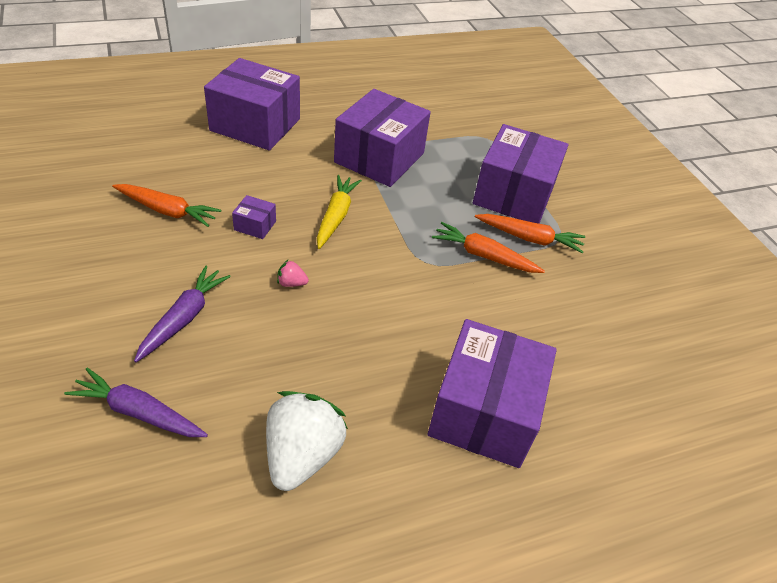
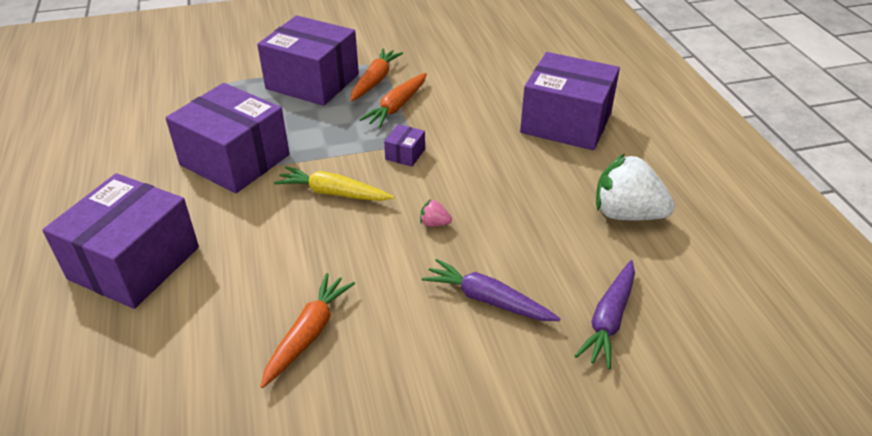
camera: 80 degrees left, 5 degrees down
purple box [232,195,276,239] -> purple box moved to [384,124,425,167]
pink strawberry [277,260,309,287] -> pink strawberry turned 90 degrees clockwise [420,199,452,227]

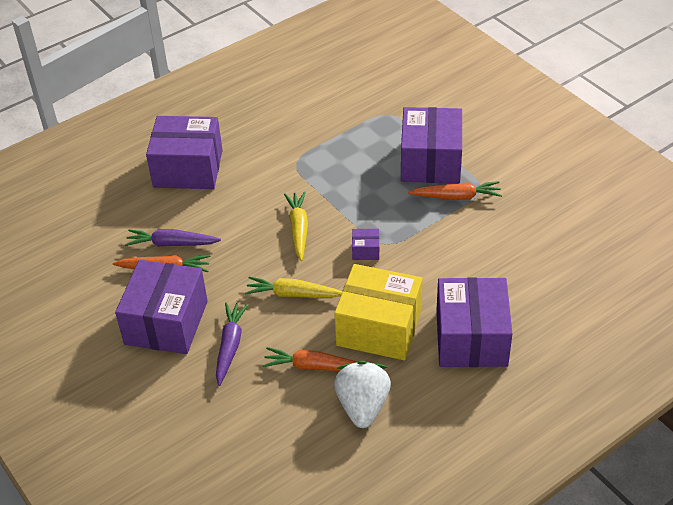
camera: 70 degrees right, 5 degrees up
purple box [166,83,290,193] -> purple box moved to [115,260,208,354]
orange carrot [359,73,427,128] -> orange carrot moved to [262,347,357,371]
pink strawberry [420,199,452,227] -> yellow carrot [245,277,342,298]
purple carrot [575,260,635,369] -> purple carrot moved to [125,229,221,247]
none -> yellow box [334,264,423,360]

